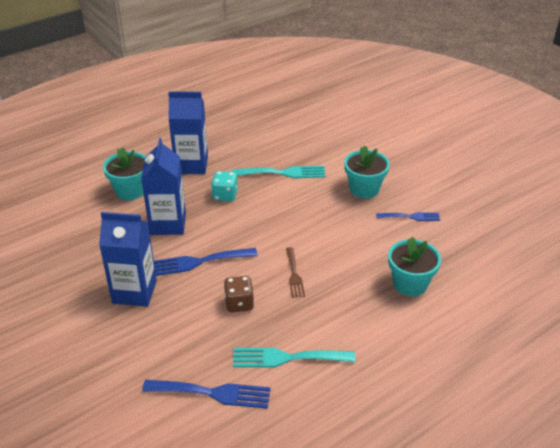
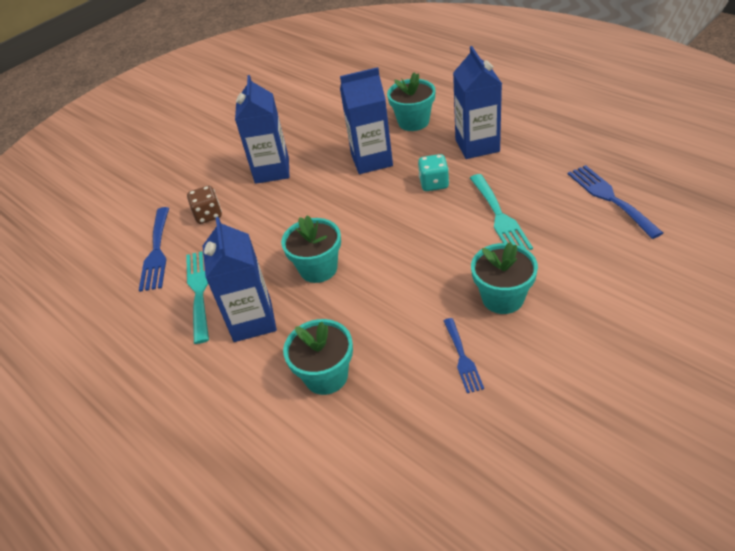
camera: 85 degrees right, 5 degrees up
blue fork [154,248,258,276] -> blue fork moved to [568,165,663,239]
brown dice [224,276,254,312] -> brown dice moved to [187,186,222,224]
brown fork [286,247,305,298] -> turquoise flower pot [281,215,341,283]
none -> blue carton [203,217,277,342]

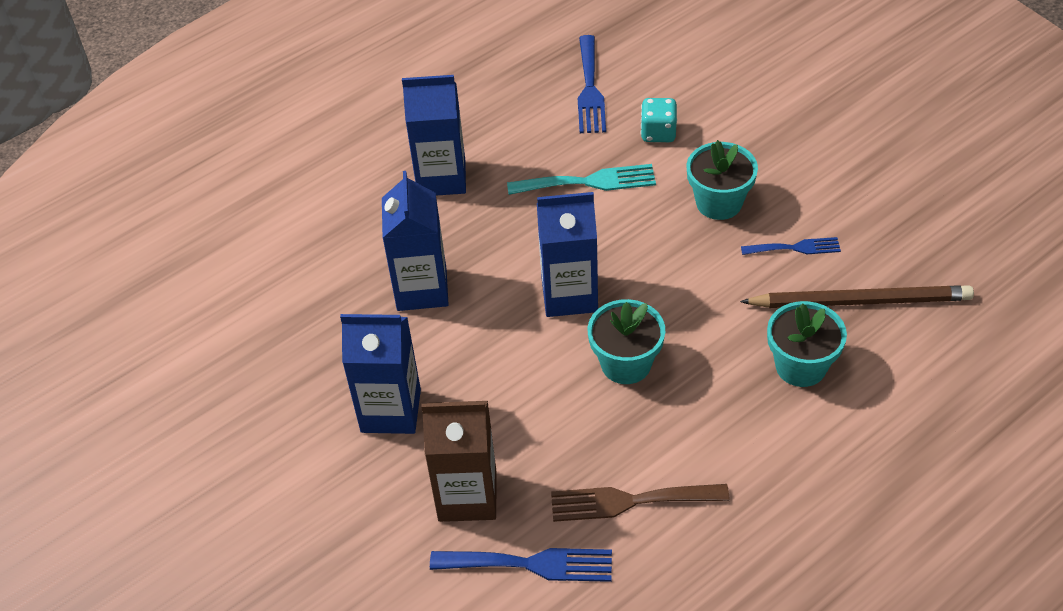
camera: 85 degrees left, 5 degrees up
turquoise fork [186,251,209,344] -> brown fork [551,484,730,522]
brown dice [187,186,222,224] -> brown carton [421,401,496,522]
blue carton [203,217,277,342] -> blue carton moved to [537,192,598,317]
turquoise flower pot [387,72,435,131] -> none
turquoise dice [418,154,449,191] -> turquoise dice moved to [641,98,677,142]
blue fork [568,165,663,239] -> blue fork turned 75 degrees counterclockwise [578,35,606,133]
none -> brown pencil [740,285,974,308]

